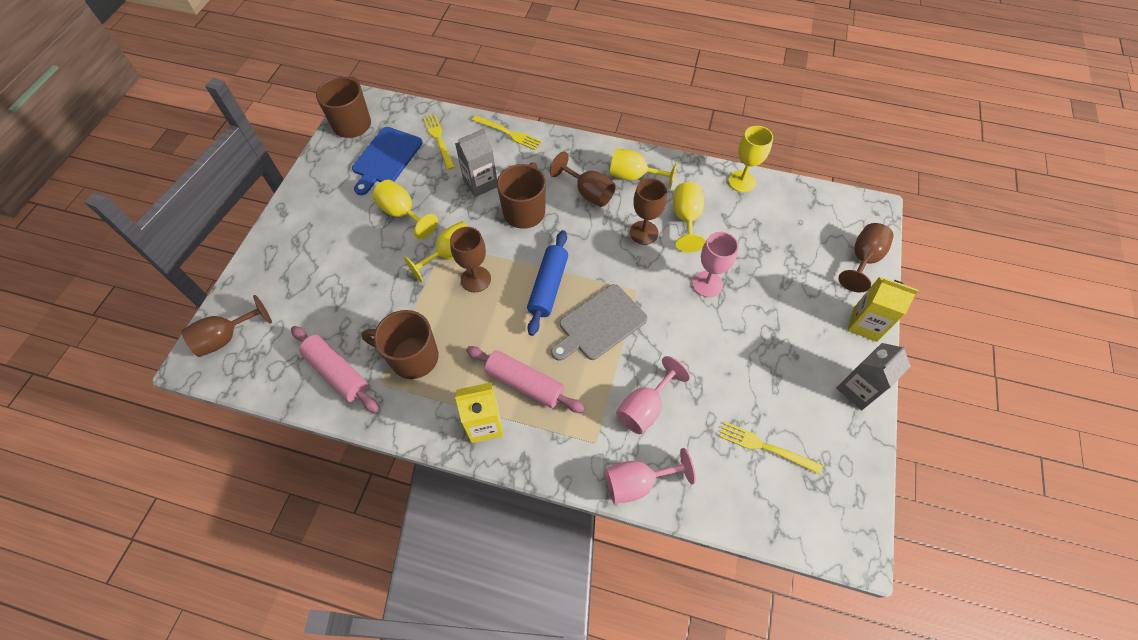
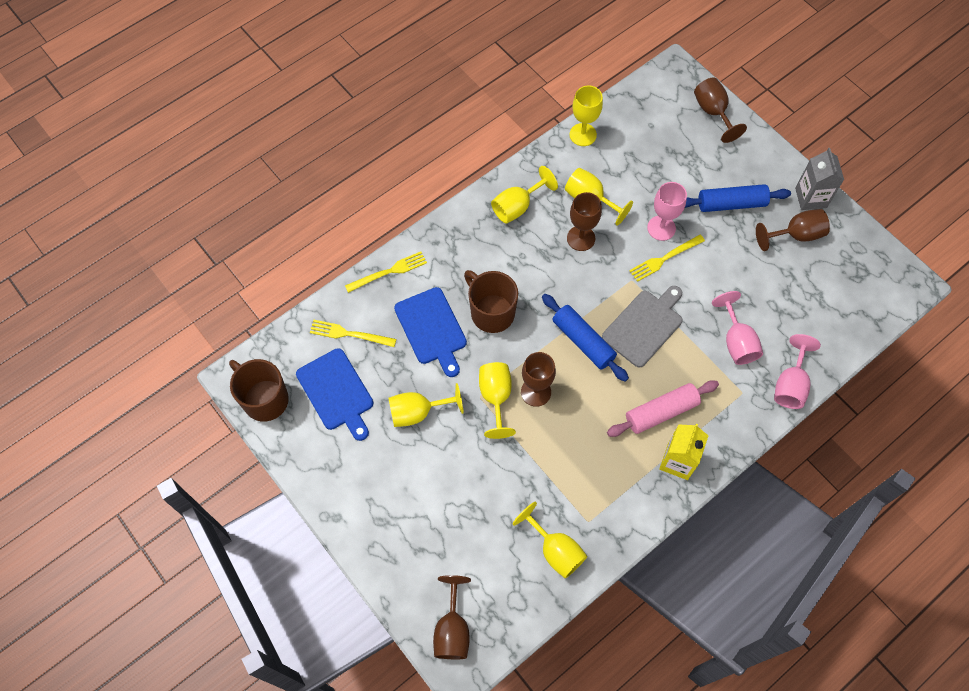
camera: 55 degrees left, 5 degrees up
pink rolling pin [291,326,379,413] -> yellow goblet [513,502,587,579]
brown mug [362,310,438,379] -> none
grey carton [455,129,497,197] -> blue cutting board [394,287,467,377]
brown goblet [550,151,616,207] -> brown goblet moved to [756,209,830,251]
grey cutting board [551,284,648,361] -> grey cutting board turned 135 degrees counterclockwise [602,286,682,368]
yellow fork [719,421,823,474] -> yellow fork moved to [629,235,705,282]
yellow carton [847,277,919,342] -> none
none -> blue rolling pin [685,184,791,212]

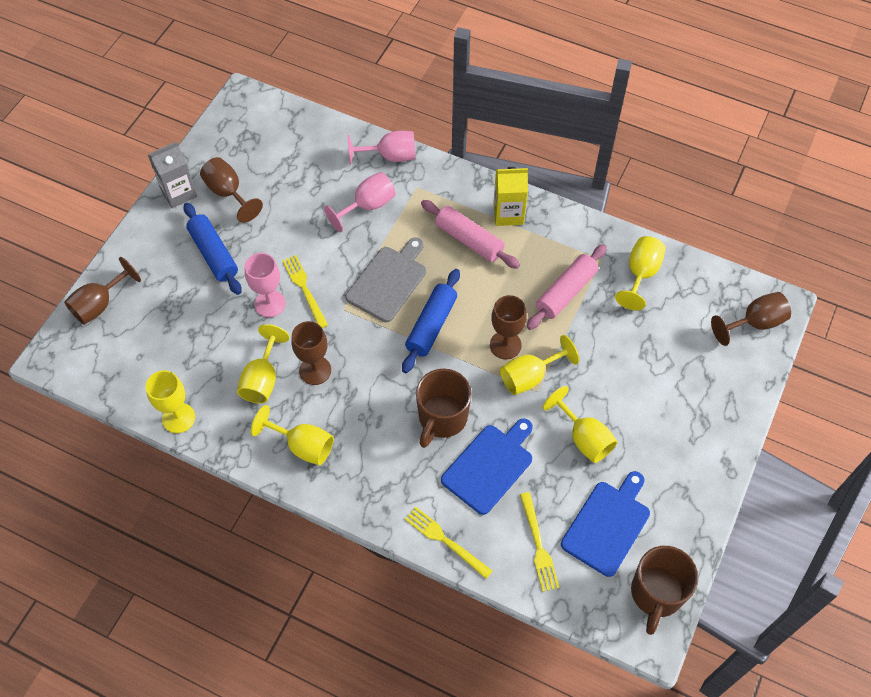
camera: 115 degrees left, 5 degrees down
grey cutting board [602,286,682,368] -> grey cutting board turned 105 degrees clockwise [346,237,426,322]
yellow fork [629,235,705,282] -> yellow fork turned 150 degrees counterclockwise [282,255,328,328]
none -> pink rolling pin [526,244,607,330]

